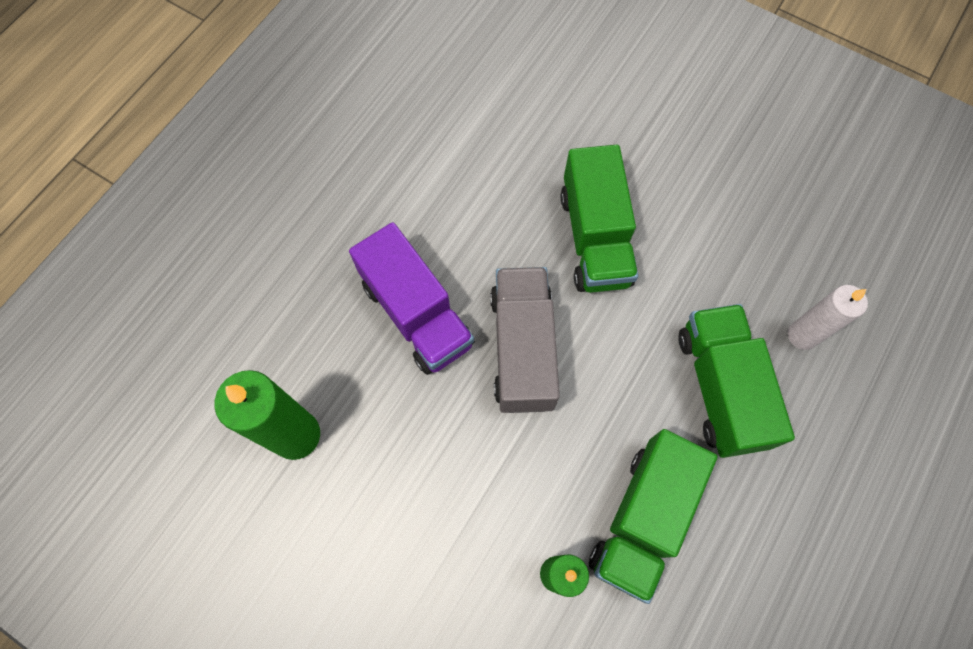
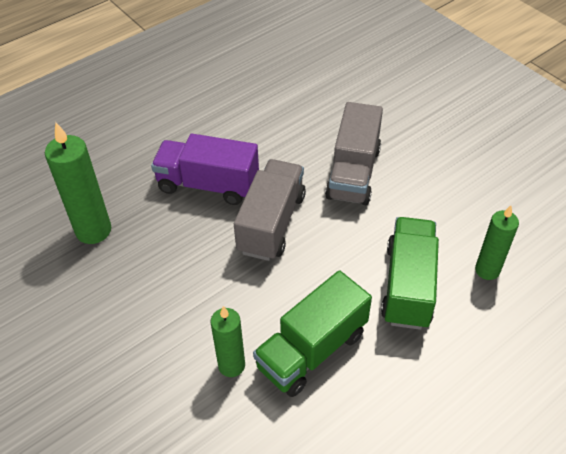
camera: 20 degrees right, 20 degrees down
purple truck [349,222,475,375] -> purple truck turned 120 degrees clockwise [151,134,259,205]
green truck [561,145,638,293] -> grey truck [325,102,383,205]
white candle [788,285,868,350] -> green candle [475,205,519,280]

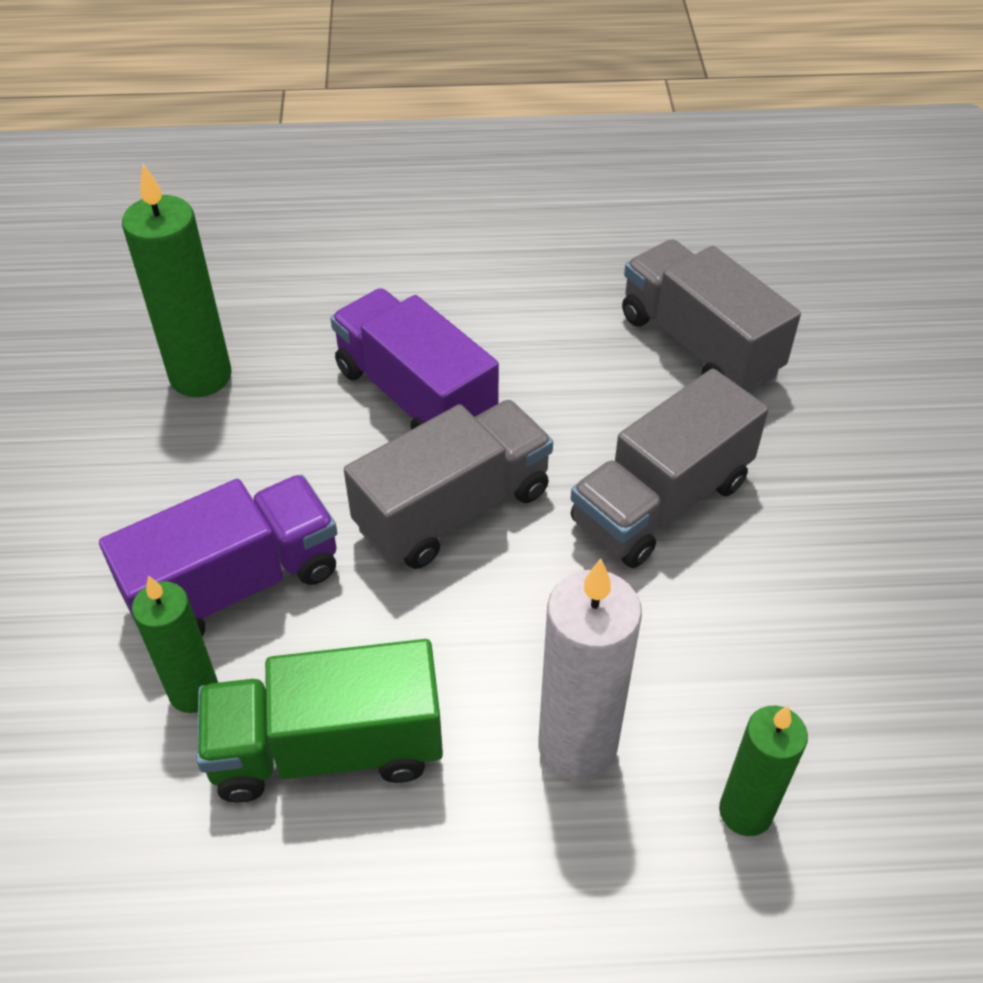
camera: 35 degrees right, 0 degrees up
green truck [381,217,439,330] -> white candle [538,558,642,781]
none -> purple truck [99,474,337,636]
none -> grey truck [622,239,801,392]

